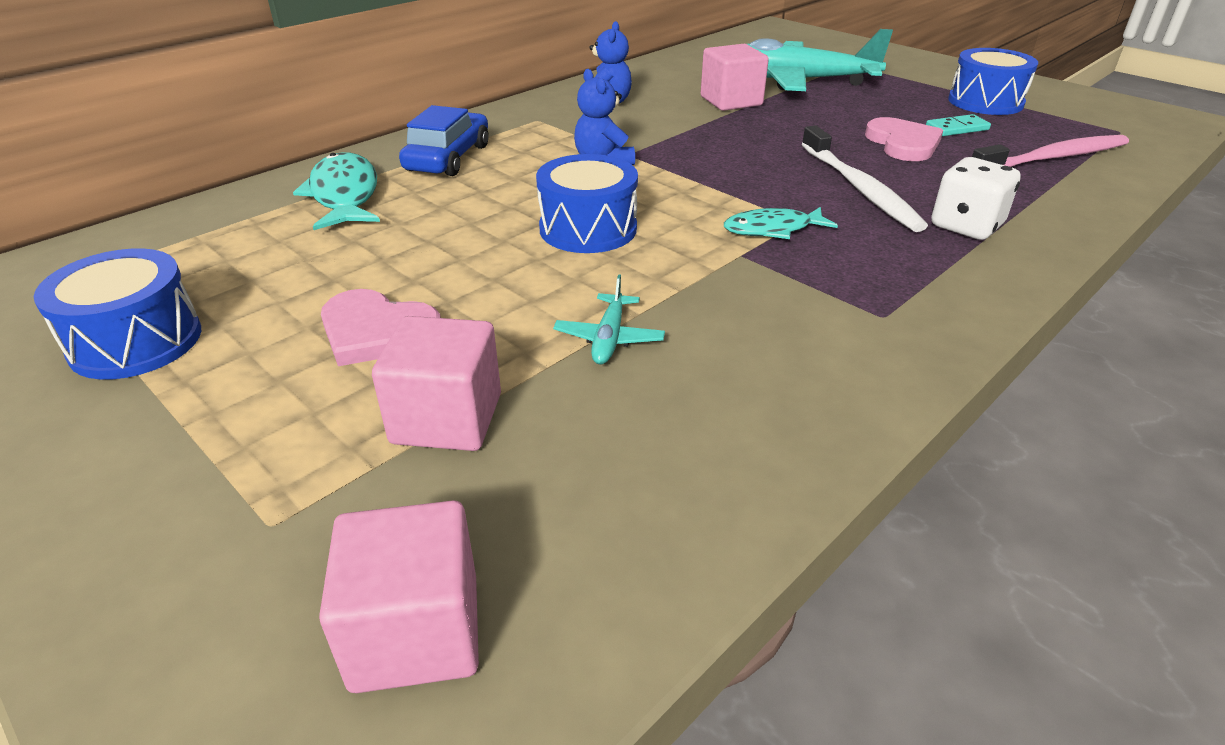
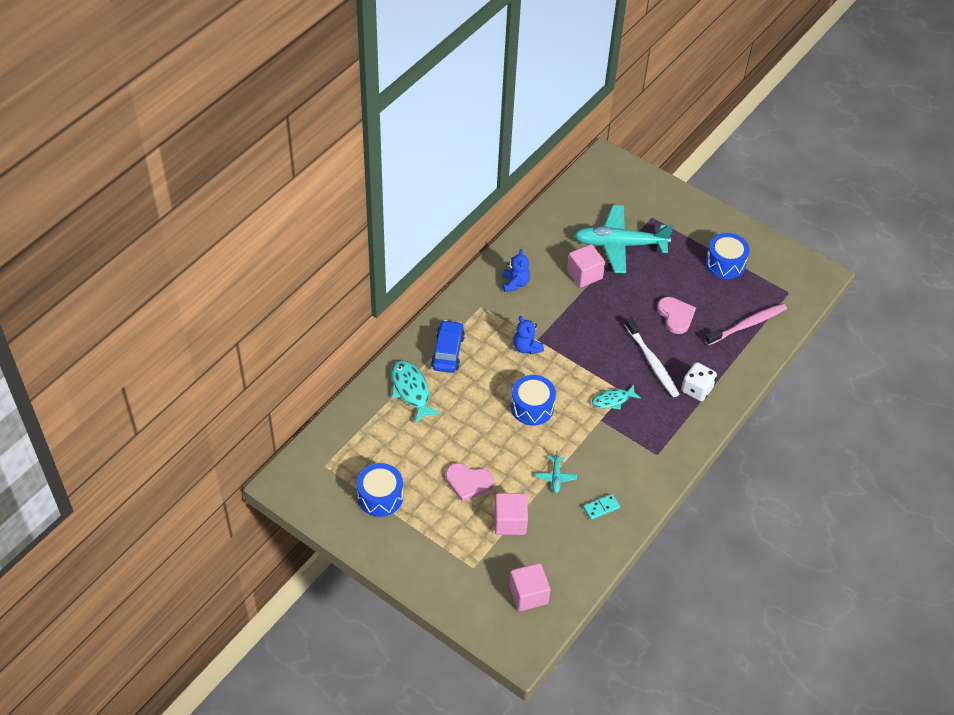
camera: 10 degrees left, 15 degrees up
turquoise domino [926,114,991,136] -> turquoise domino moved to [583,494,620,520]

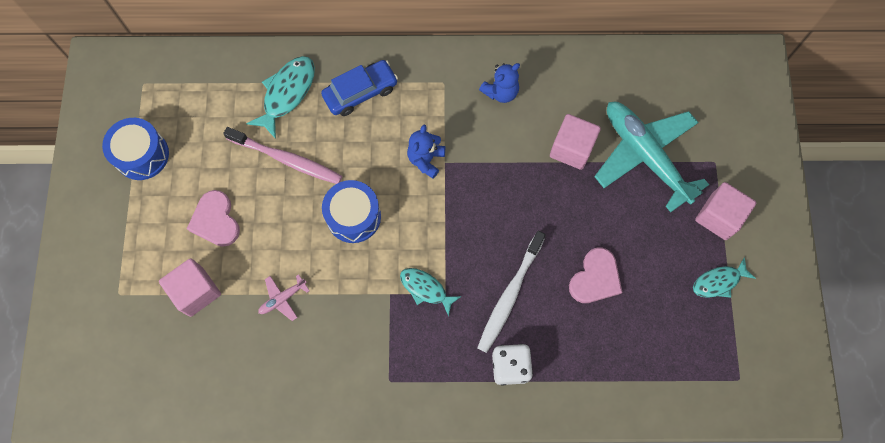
camera: 55 degrees right, 20 degrees up
pink cube [509,563,551,611] -> pink cube moved to [695,182,756,240]
turquoise plane [536,451,577,493] -> pink plane [258,274,310,321]
turquoise domino [583,494,620,520] -> none
blue drum [705,233,750,279] -> turquoise fish [693,257,756,298]
pink toothbrush [705,303,787,345] -> pink toothbrush moved to [223,127,342,184]

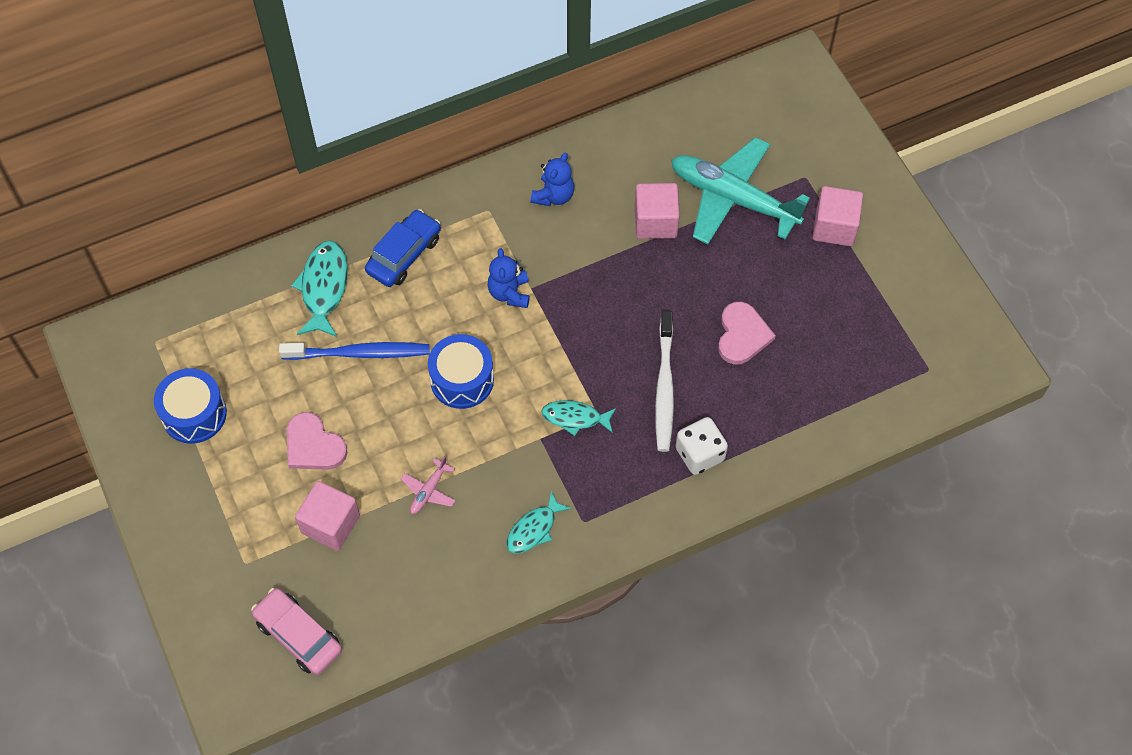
camera: 25 degrees left, 10 degrees down
pink toothbrush [223,127,342,184] -> blue toothbrush [279,342,430,360]
turquoise fish [693,257,756,298] -> turquoise fish moved to [506,492,571,554]
none -> pink car [251,588,342,675]

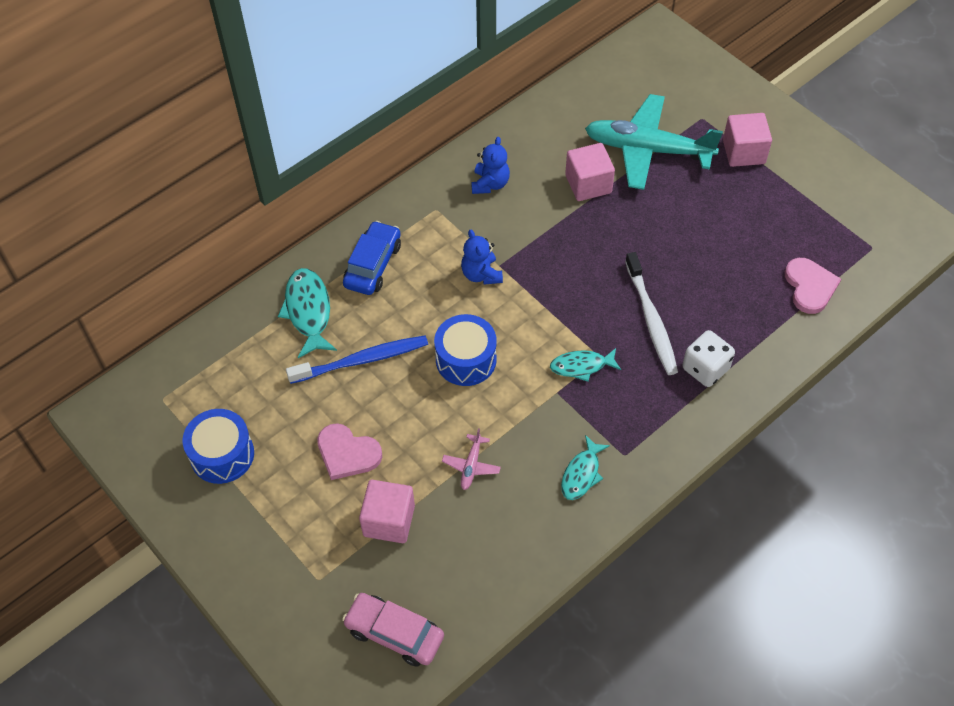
camera: 15 degrees left, 5 degrees down
pink heart [718,302,776,365] -> pink heart moved to [785,258,841,314]

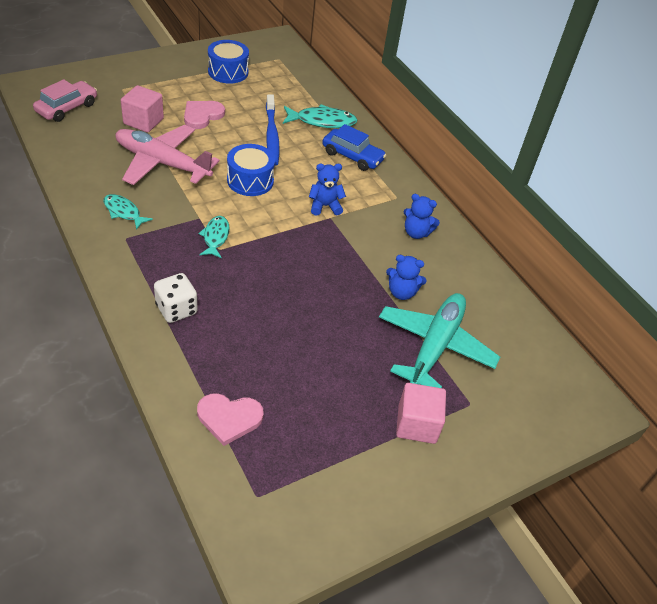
camera: 95 degrees right, 10 degrees down
pink plane [442,428,501,490] -> pink plane [116,125,220,185], size x2.46
pink cube [565,143,615,201] -> blue teddy bear [386,255,427,300]
white toothbrush [625,252,678,375] -> none

